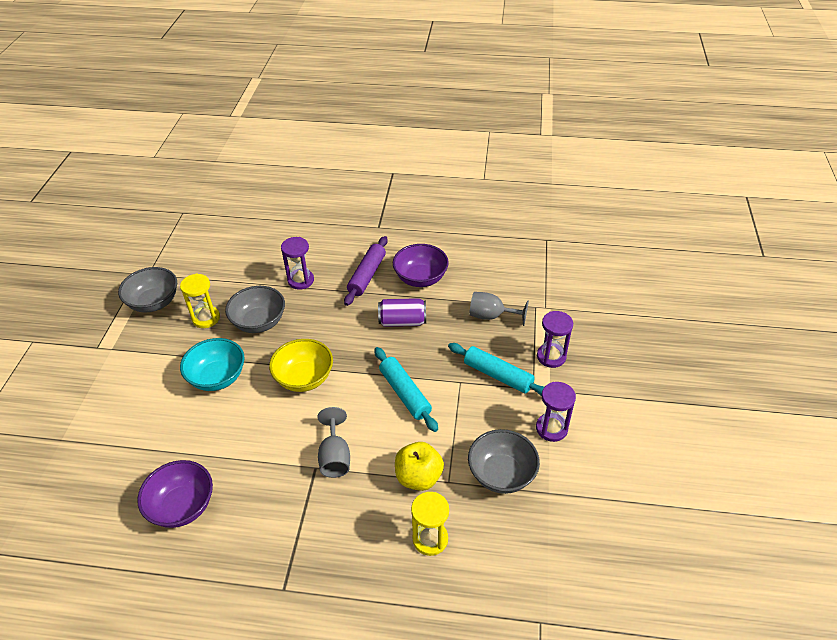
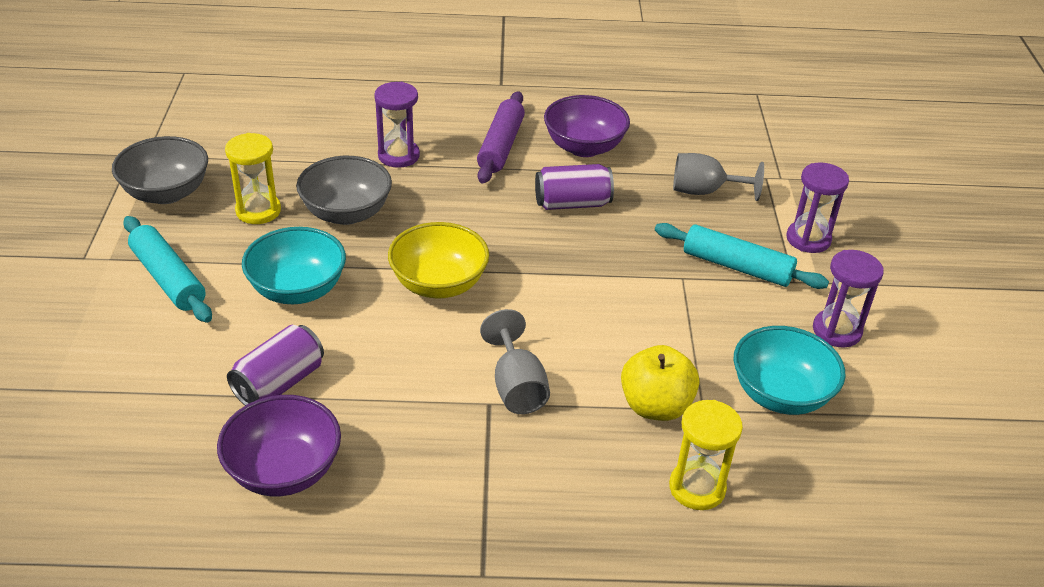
camera: 10 degrees left, 5 degrees down
turquoise rolling pin [374,347,438,432] -> turquoise rolling pin moved to [123,216,212,323]
grey bowl [468,429,540,494] -> turquoise bowl [734,326,846,415]
none -> purple can [227,325,324,406]

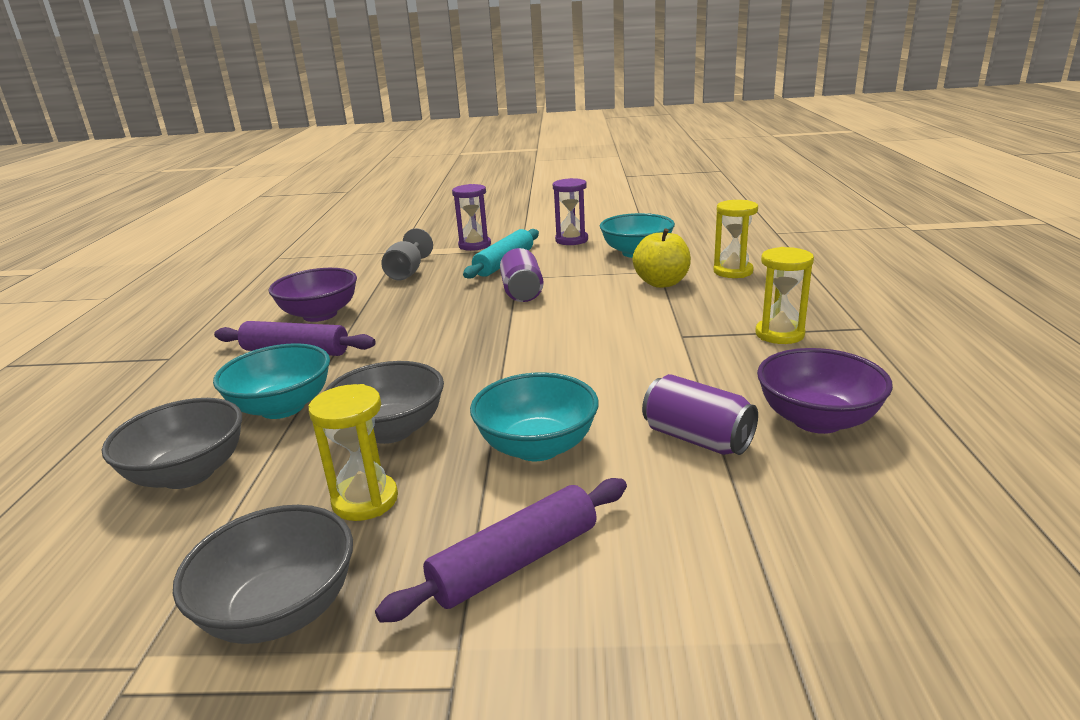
camera: 85 degrees left, 15 degrees down
turquoise rolling pin [123,216,212,323] -> purple rolling pin [375,478,627,623]
purple hourglass [374,82,420,168] -> turquoise bowl [213,343,330,419]
yellow bowl [388,222,489,299] -> none
grey goblet [480,309,550,414] -> none
purple can [535,164,614,210] -> purple can moved to [500,248,544,302]
none -> grey bowl [102,398,242,489]
none -> yellow hourglass [755,247,814,344]

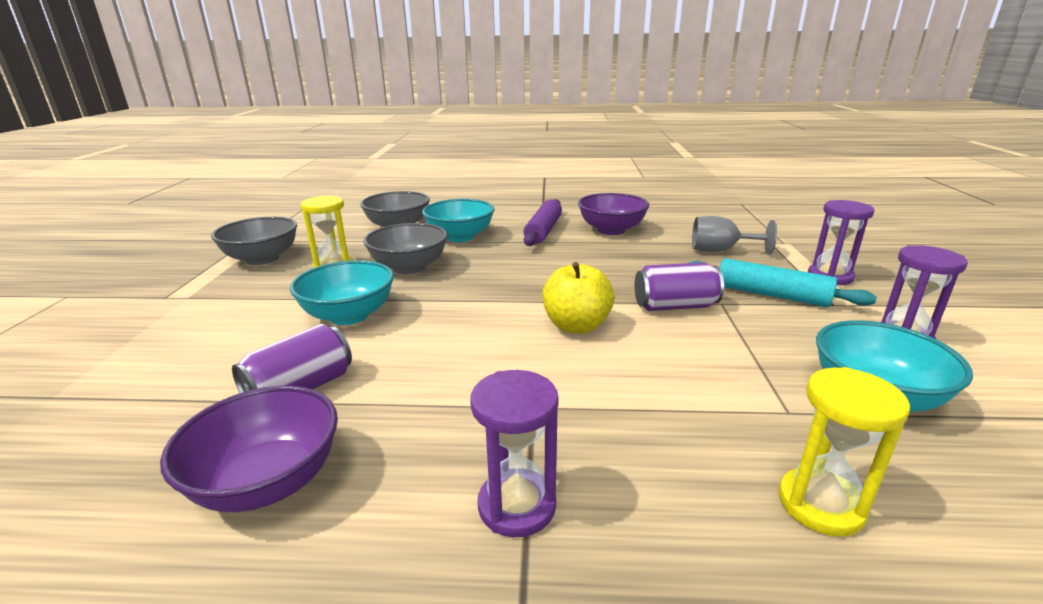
camera: 90 degrees right, 0 degrees up
purple rolling pin [375,478,627,623] -> none
yellow apple [632,229,691,288] -> yellow apple moved to [542,262,615,334]
yellow hourglass [755,247,814,344] -> purple hourglass [470,370,559,537]

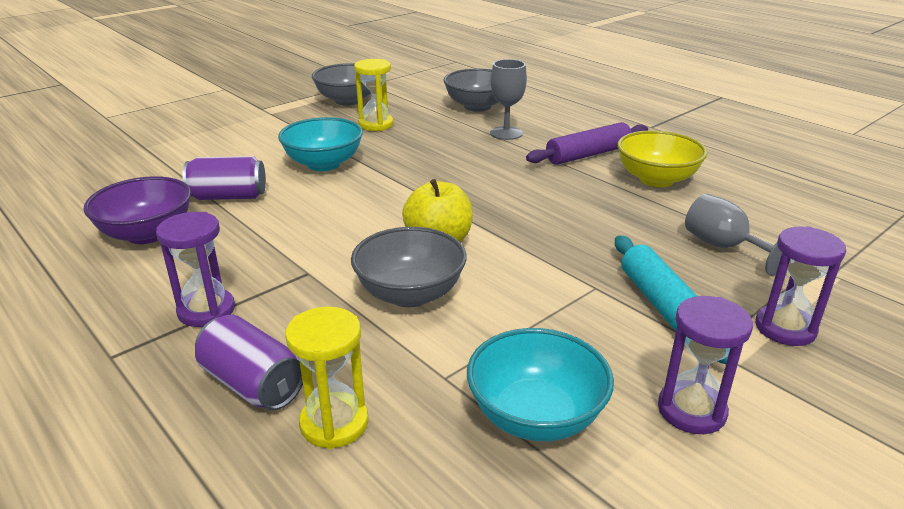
camera: 45 degrees right, 5 degrees up
grey bowl [363,223,448,274] -> grey bowl moved to [351,227,467,307]
turquoise bowl [422,199,495,242] -> grey goblet [490,59,527,140]
purple bowl [578,193,649,235] -> yellow bowl [617,130,708,187]
purple can [635,262,724,311] -> purple can moved to [195,315,303,410]

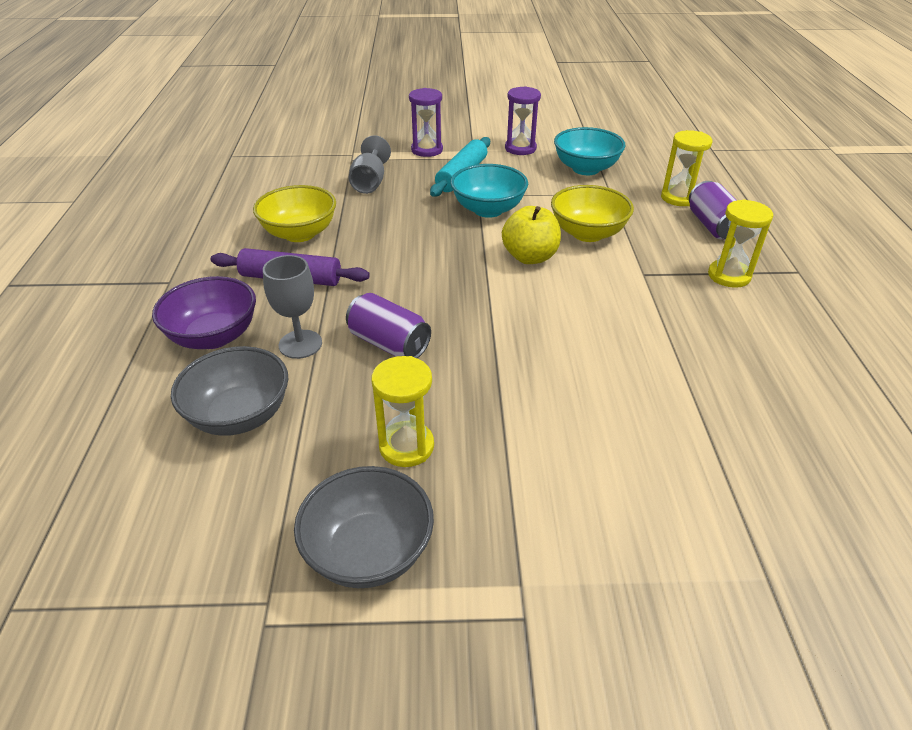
camera: 140 degrees left, 10 degrees up
purple bowl [83,176,191,244] -> purple bowl moved to [152,276,256,349]
purple hourglass [156,212,235,327] -> yellow hourglass [708,199,773,288]
purple can [182,156,266,200] -> purple can moved to [346,293,431,358]
turquoise bowl [278,117,363,171] -> turquoise bowl moved to [451,164,528,218]
grey bowl [351,227,467,307] -> yellow bowl [551,185,634,242]

